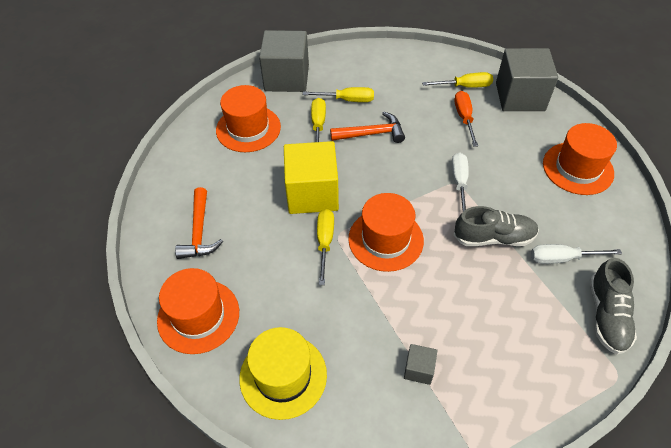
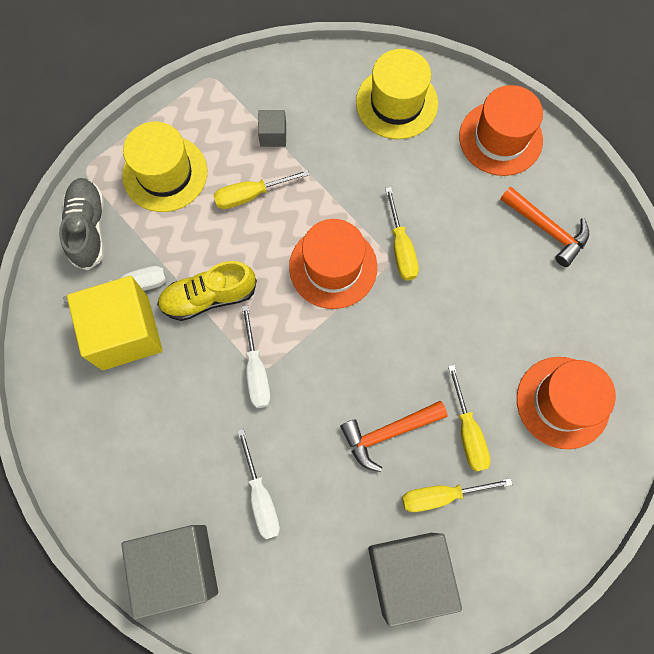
camera: 165 degrees right, 20 degrees up
orange hammer [175,187,223,259] -> orange hammer turned 150 degrees clockwise [500,186,589,267]
grey cube [259,30,309,92] -> grey cube moved to [368,533,462,627]
yellow cube [284,141,339,214] -> yellow cube moved to [67,276,162,370]
yellow screwdriver [422,72,493,88] -> yellow screwdriver moved to [213,169,310,209]
grey shoe [453,206,539,246] -> yellow shoe [157,261,257,321]
orange screwdriver [454,91,478,147] -> white screwdriver [237,429,280,539]
orange hat [543,123,617,195] -> none
none -> yellow hat [122,122,207,212]

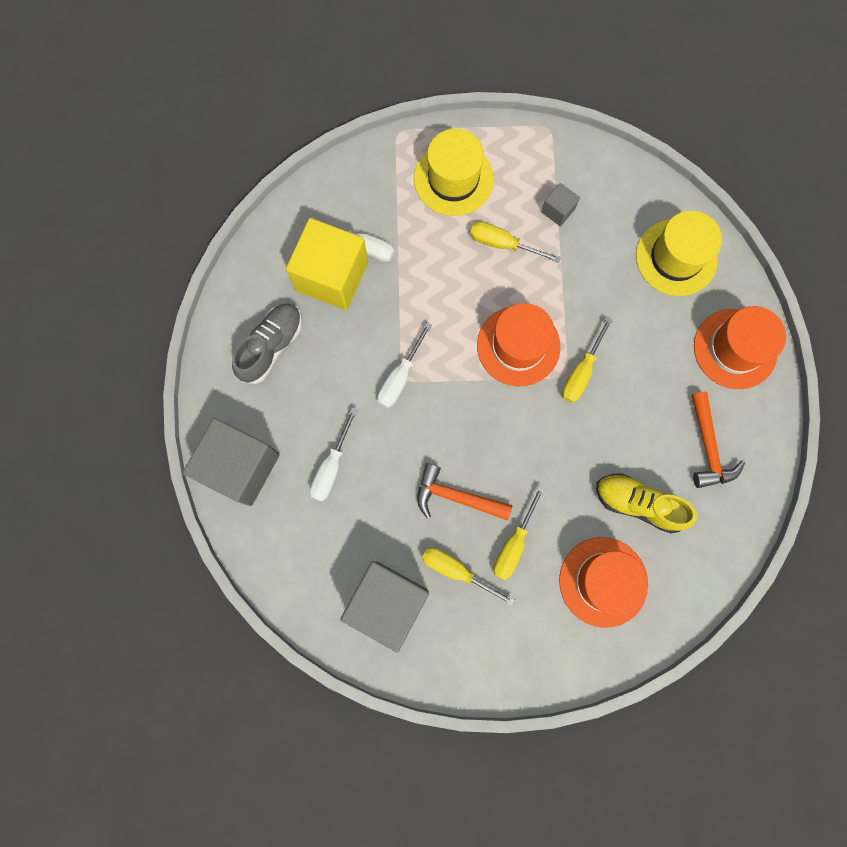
camera: 40 degrees right, 5 degrees up
grey shoe [59,178,104,271] -> grey shoe moved to [232,303,302,384]
yellow shoe [157,261,257,321] -> yellow shoe moved to [596,473,697,533]

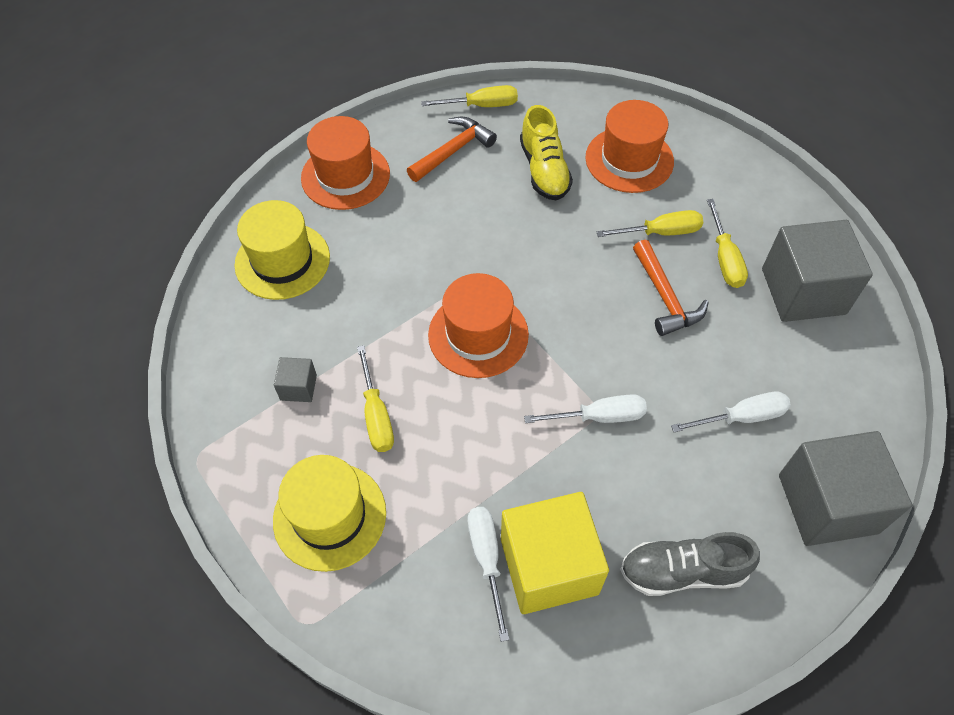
camera: 125 degrees left, 20 degrees down
yellow screwdriver [562,317,613,403] -> yellow screwdriver moved to [421,85,518,107]

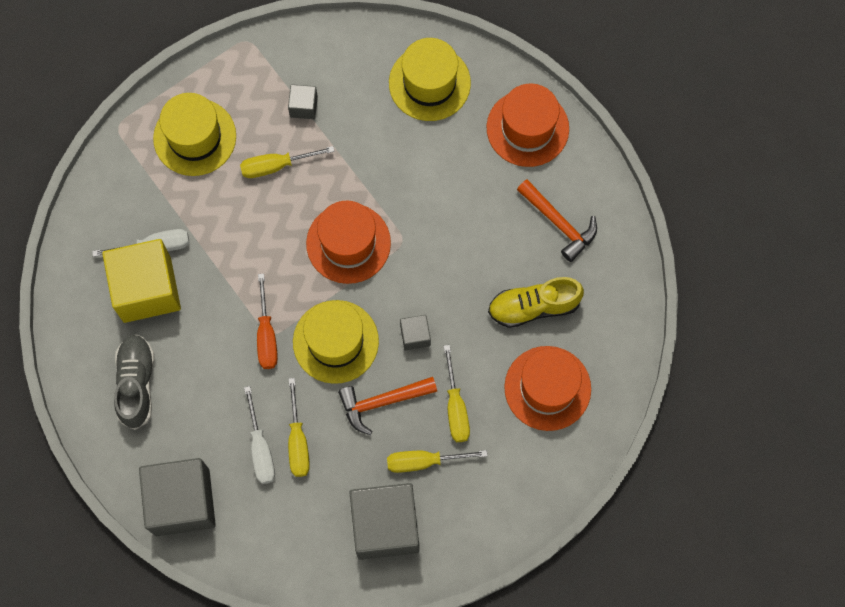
camera: 90 degrees right, 15 degrees up
yellow screwdriver [421,85,518,107] -> yellow screwdriver moved to [288,378,310,477]
white screwdriver [524,394,647,423] -> orange screwdriver [257,273,278,369]
none -> yellow hat [293,300,379,384]
none -> grey cube [400,315,431,351]

